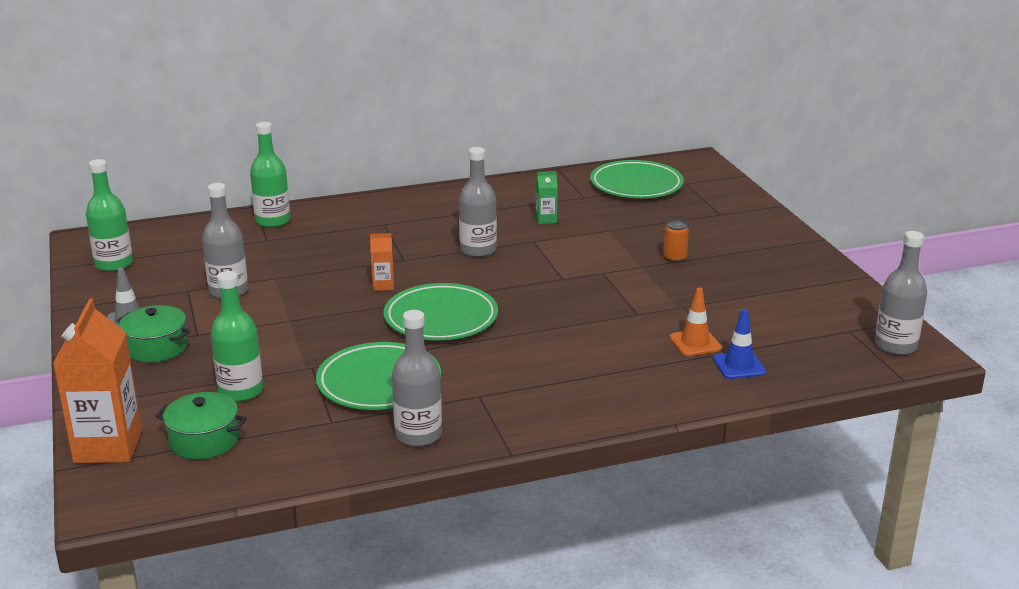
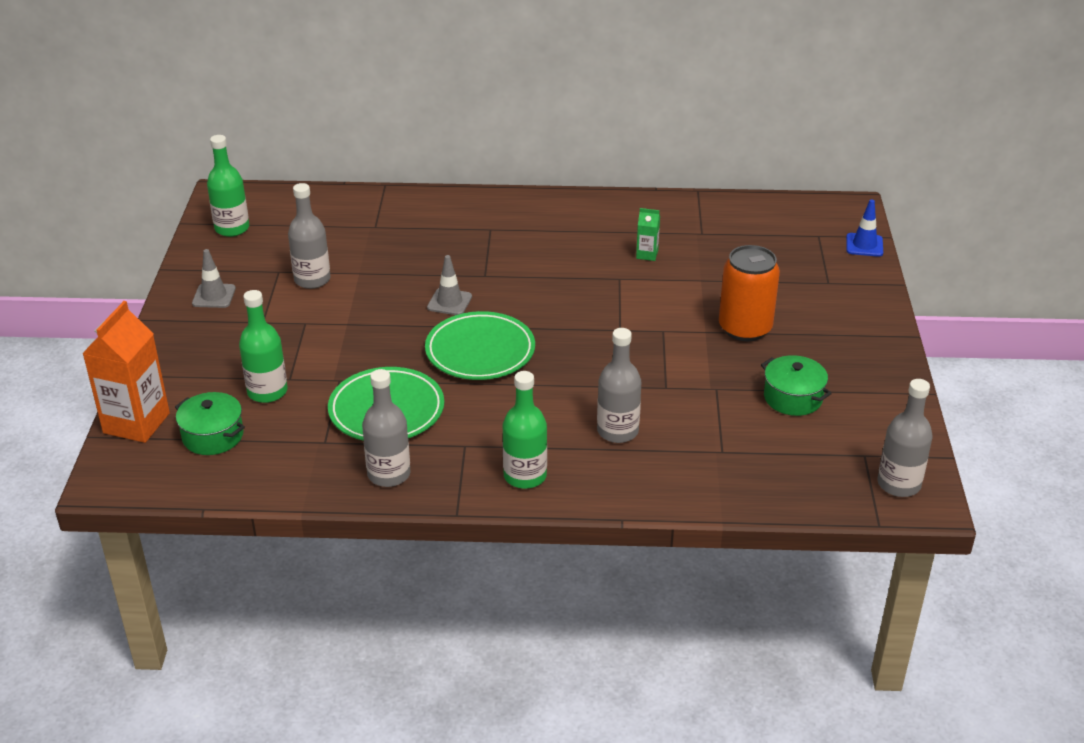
camera: 20 degrees right, 10 degrees up
green pot [117,305,190,363] -> green pot moved to [761,355,832,416]
green bottle [250,122,290,228] -> green bottle moved to [503,371,547,489]
orange carton [370,233,394,291] -> grey traffic cone [427,255,472,315]
grey bottle [459,147,497,257] -> grey bottle moved to [597,328,642,443]
green plate [590,160,684,198] -> none
orange can [663,220,689,263] -> orange can [719,245,780,341], size x2.18
orange traffic cone [669,287,722,356] -> none
blue traffic cone [713,309,766,379] -> blue traffic cone moved to [846,199,883,257]

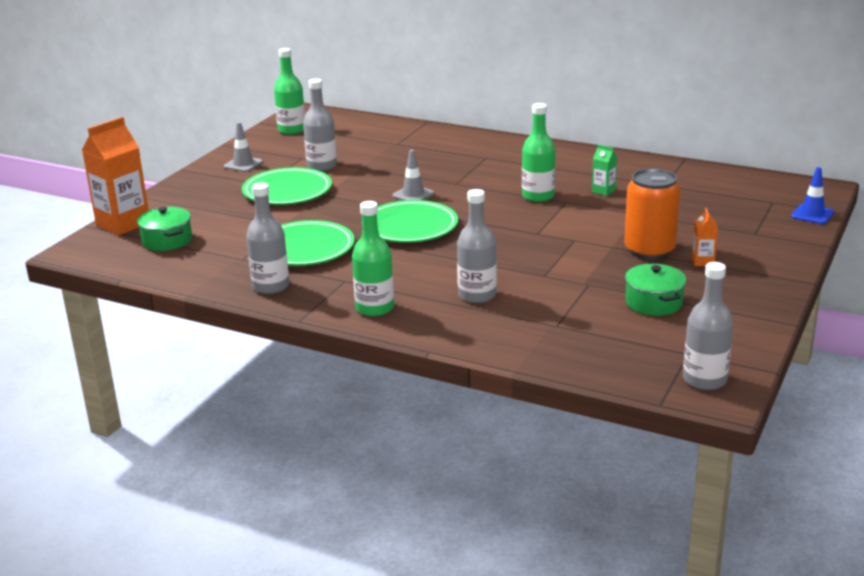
camera: 25 degrees right, 10 degrees down
green bottle [239,290,288,403] -> green bottle moved to [522,103,555,202]
none -> green plate [242,167,332,205]
none -> orange carton [692,208,718,266]

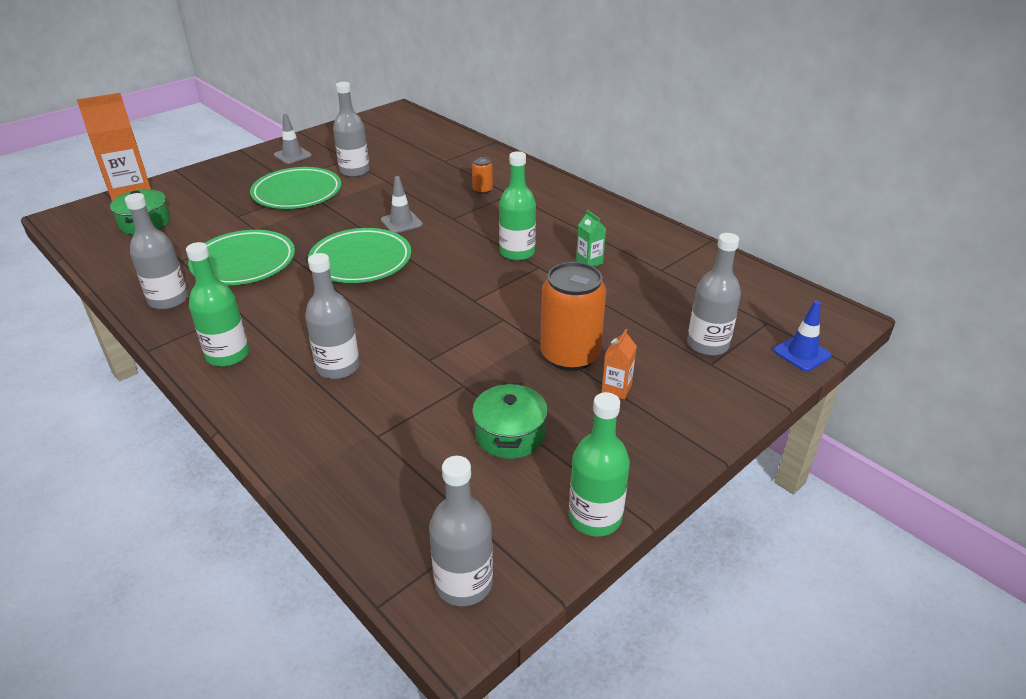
camera: 20 degrees right, 10 degrees up
green bottle [274,48,305,135] -> green bottle moved to [569,392,630,537]
none -> orange can [472,157,493,194]
none -> grey bottle [687,233,741,356]

